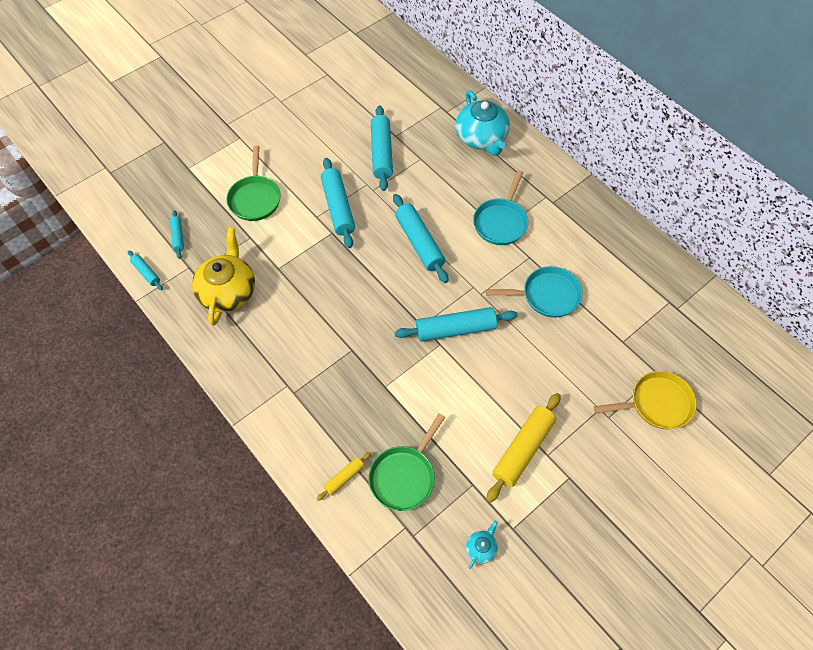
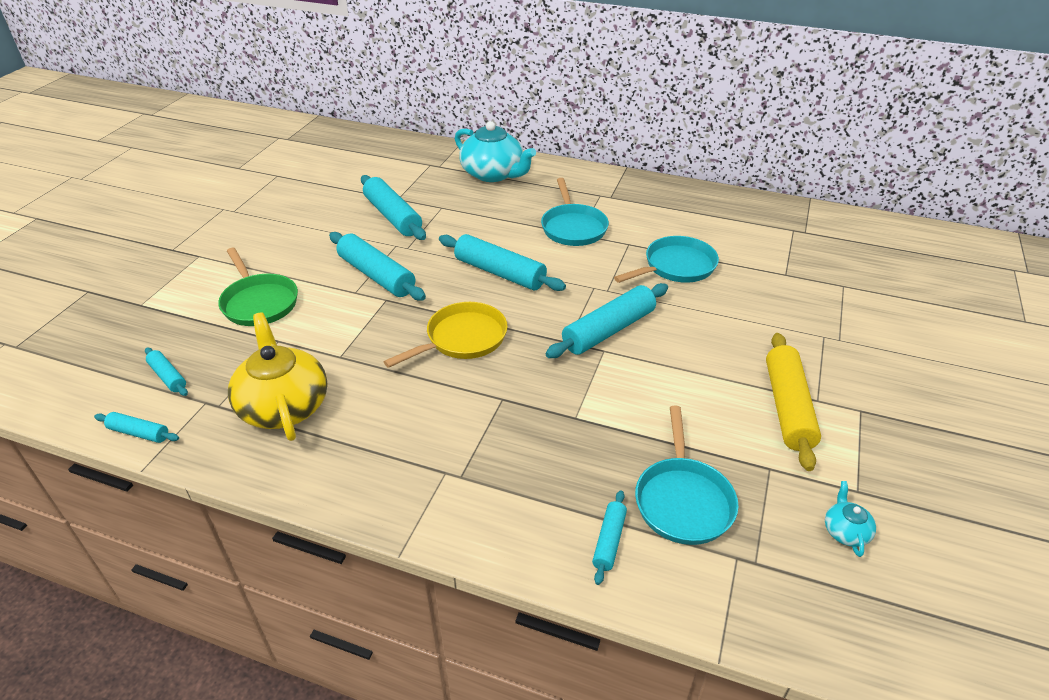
camera: 30 degrees left, 20 degrees down
yellow rolling pin [316,452,371,501] -> turquoise rolling pin [592,490,627,585]
green pan [369,413,445,511] -> turquoise pan [635,406,739,545]
yellow pan [594,371,697,429] -> yellow pan moved to [384,302,508,368]

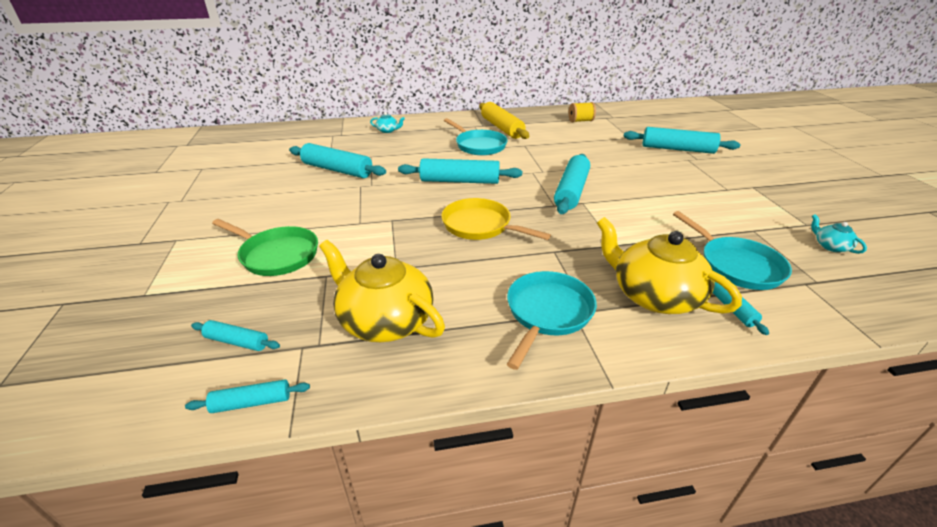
camera: 30 degrees left, 5 degrees down
turquoise rolling pin [329,232,426,301] -> turquoise rolling pin moved to [624,127,740,154]
yellow pan [384,302,508,368] -> yellow pan turned 75 degrees counterclockwise [441,198,551,240]
turquoise teapot [455,121,536,182] -> turquoise teapot [370,112,405,133], size x0.43
turquoise pan [614,236,719,283] -> turquoise pan moved to [507,271,597,370]
yellow rolling pin [766,333,821,471] -> yellow rolling pin moved to [479,102,529,139]
none -> yellow spool [569,102,596,122]
none -> yellow teapot [597,217,742,314]

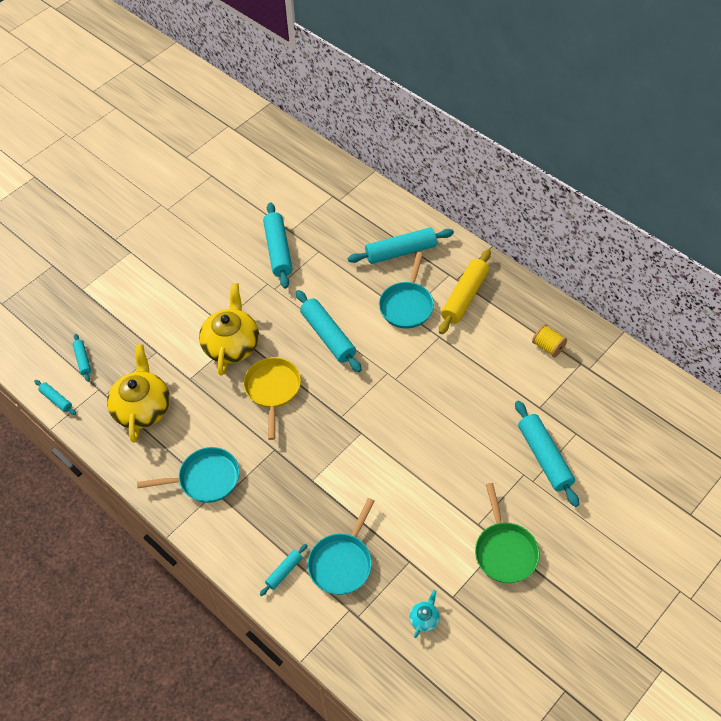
camera: 55 degrees right, 20 degrees up
green pan [212,219,318,276] -> green pan moved to [475,483,540,583]
turquoise teapot [370,112,405,133] -> none
turquoise rolling pin [554,154,590,214] -> turquoise rolling pin moved to [348,227,454,264]
yellow teapot [597,217,742,314] -> yellow teapot moved to [199,283,259,375]

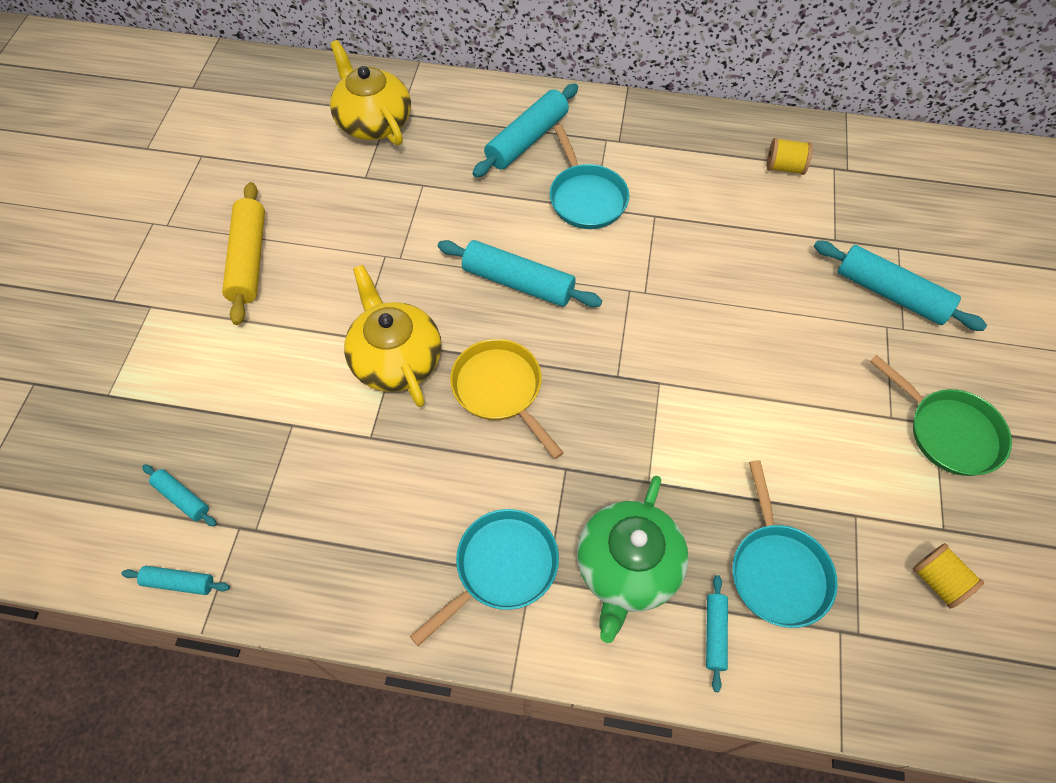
camera: 35 degrees left, 5 degrees up
yellow teapot [107,344,170,443] -> yellow teapot moved to [330,40,411,145]
turquoise rolling pin [263,202,293,289] -> none
turquoise teapot [409,590,440,638] -> yellow spool [913,543,984,609]
yellow rolling pin [439,250,491,334] -> yellow rolling pin moved to [222,182,265,325]
none -> green teapot [577,476,689,643]

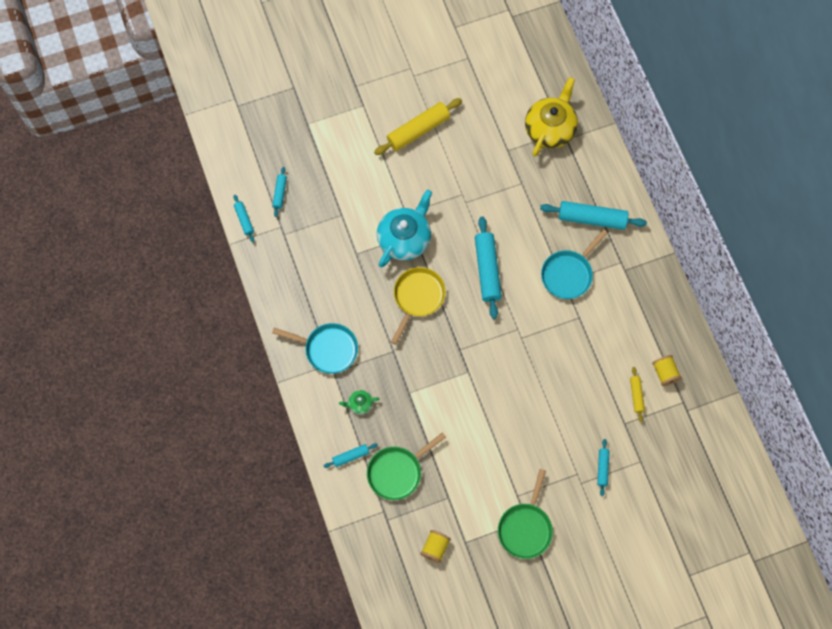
camera: 60 degrees right, 10 degrees up
yellow teapot [344,265,442,407] -> turquoise teapot [377,190,432,267]
green teapot [577,476,689,643] -> green teapot [339,390,380,414], size x0.43
turquoise pan [733,460,838,628] -> green pan [367,432,446,500]
turquoise rolling pin [814,241,987,331] -> turquoise rolling pin [597,439,610,496], size x0.51
none -> yellow rolling pin [630,367,645,422]

